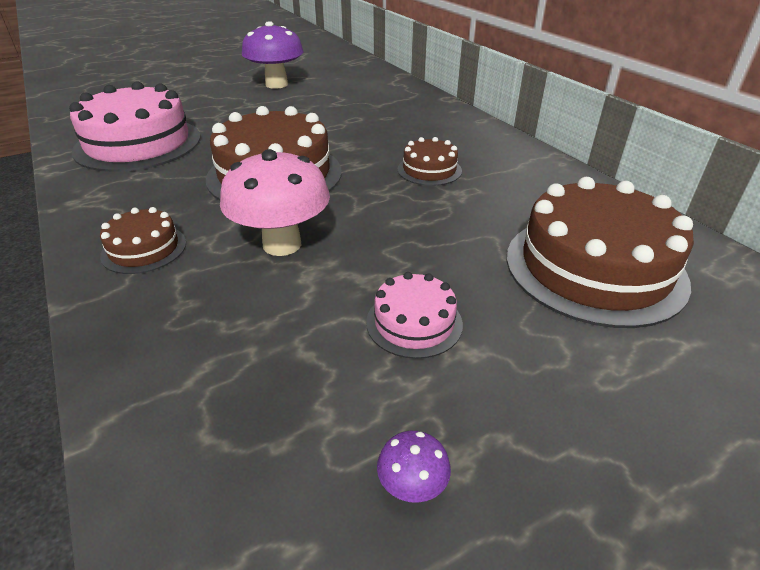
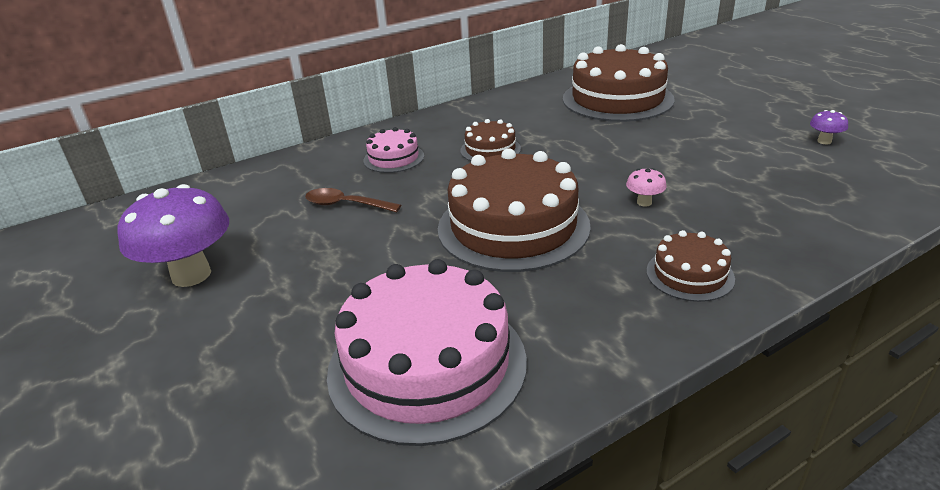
camera: 90 degrees left, 5 degrees down
pink mushroom [220,149,330,256] -> pink mushroom [626,168,667,207], size x0.42
pink cake [366,272,463,359] -> pink cake moved to [363,127,424,173]
none -> brown spoon [305,188,401,212]

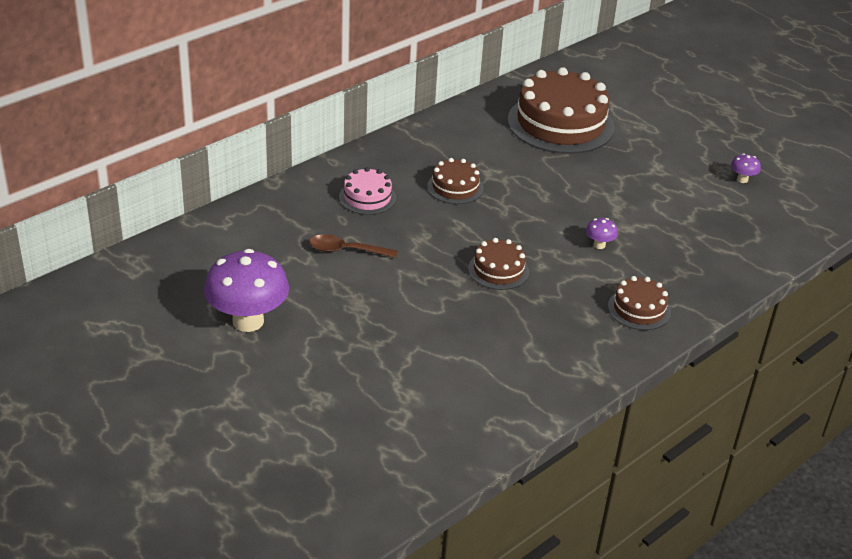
camera: 15 degrees left, 5 degrees up
pink cake [327,259,527,446] -> none
brown cake [438,148,591,272] -> brown cake [468,238,529,290], size x0.49
pink mushroom [626,168,667,207] -> purple mushroom [586,218,618,249]

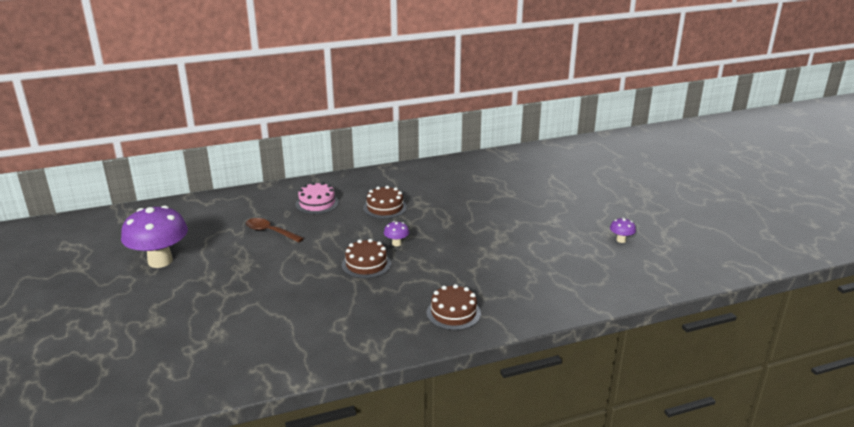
camera: 25 degrees right, 10 degrees down
brown cake [508,67,615,154] -> none
purple mushroom [586,218,618,249] -> purple mushroom moved to [384,221,409,246]

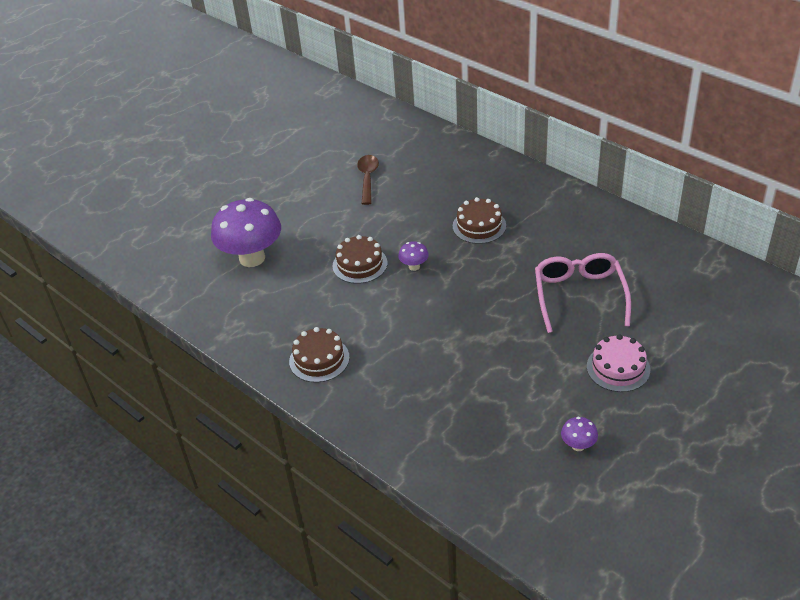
camera: 65 degrees right, 15 degrees up
purple mushroom [121,206,188,268] -> purple mushroom moved to [211,198,281,267]
pink cake [296,182,339,214] -> pink cake moved to [587,334,650,392]
none -> pink glasses [535,253,631,333]

